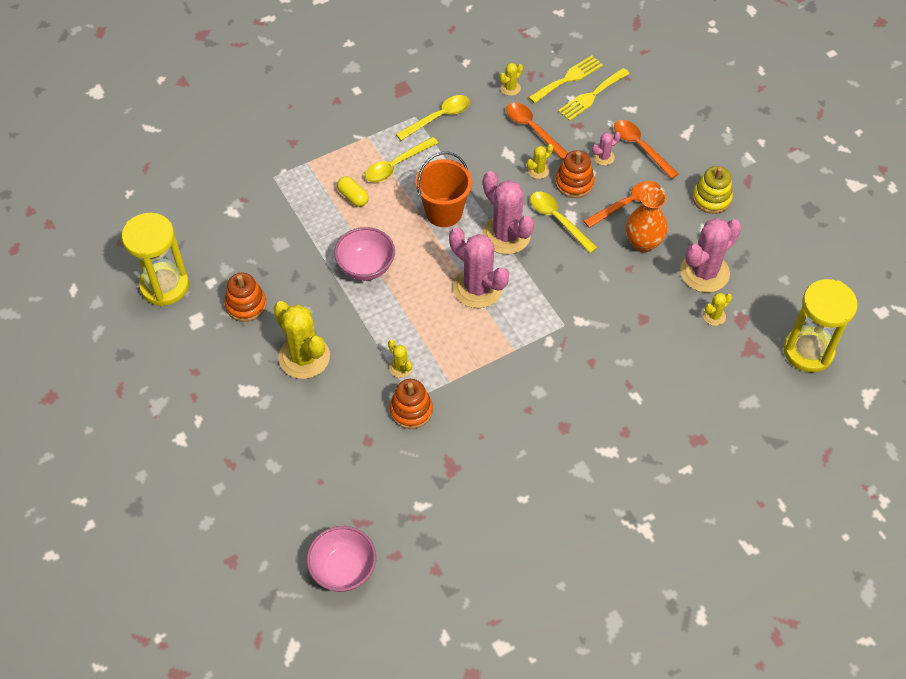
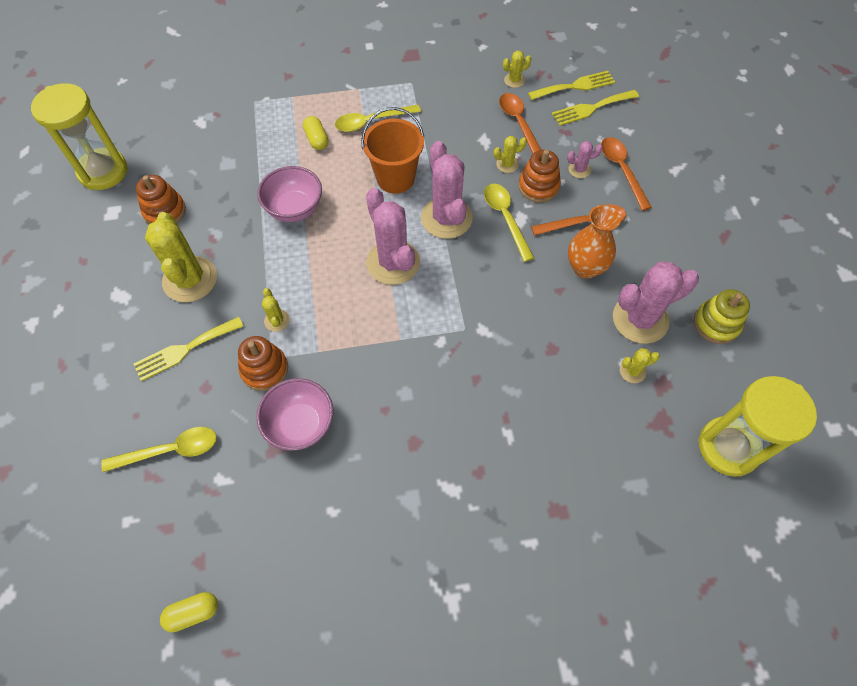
camera: 20 degrees right, 5 degrees up
pink bowl [306,526,376,592] -> pink bowl moved to [256,378,333,451]
yellow spoon [396,95,470,141] -> yellow spoon moved to [101,427,217,472]
yellow stacking toy [692,166,733,214] -> yellow stacking toy moved to [694,289,750,344]
none -> yellow fork [134,317,244,382]
none -> yellow capsule [160,592,218,633]

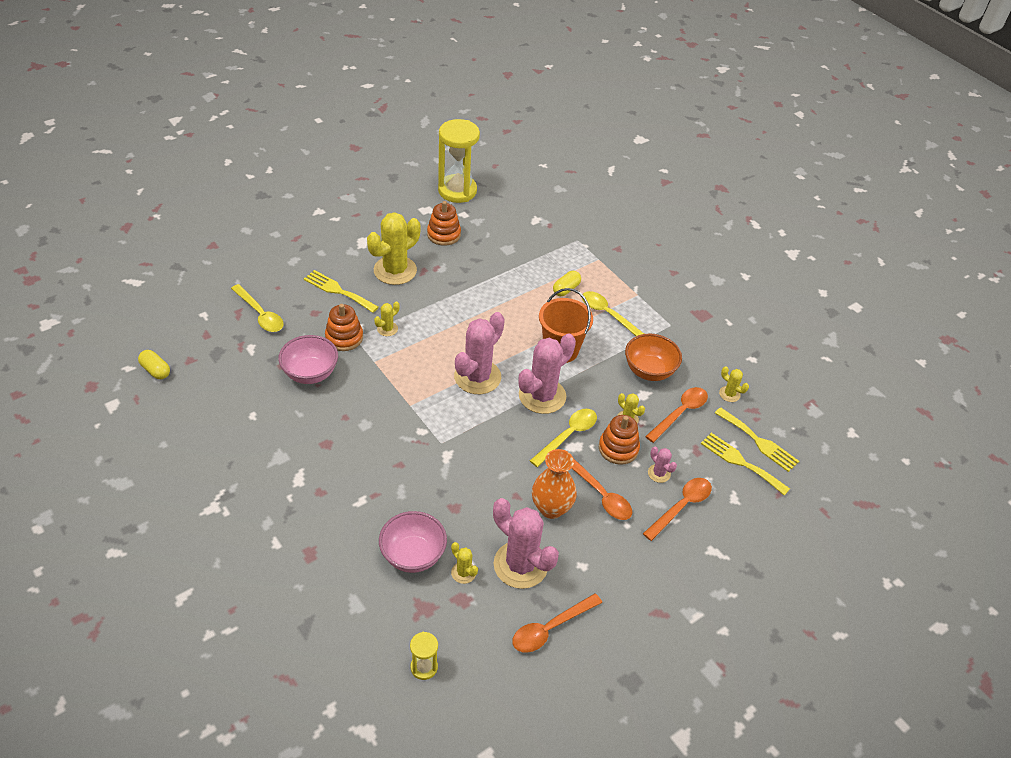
camera: 60 degrees right, 15 degrees down
pink bowl [257,166,322,222] -> pink bowl moved to [379,511,447,573]
yellow stacking toy [694,289,750,344] -> orange spoon [512,593,602,653]
yellow hourglass [698,376,817,477] -> yellow hourglass [410,632,438,680], size x0.47
none -> orange bowl [625,333,682,381]

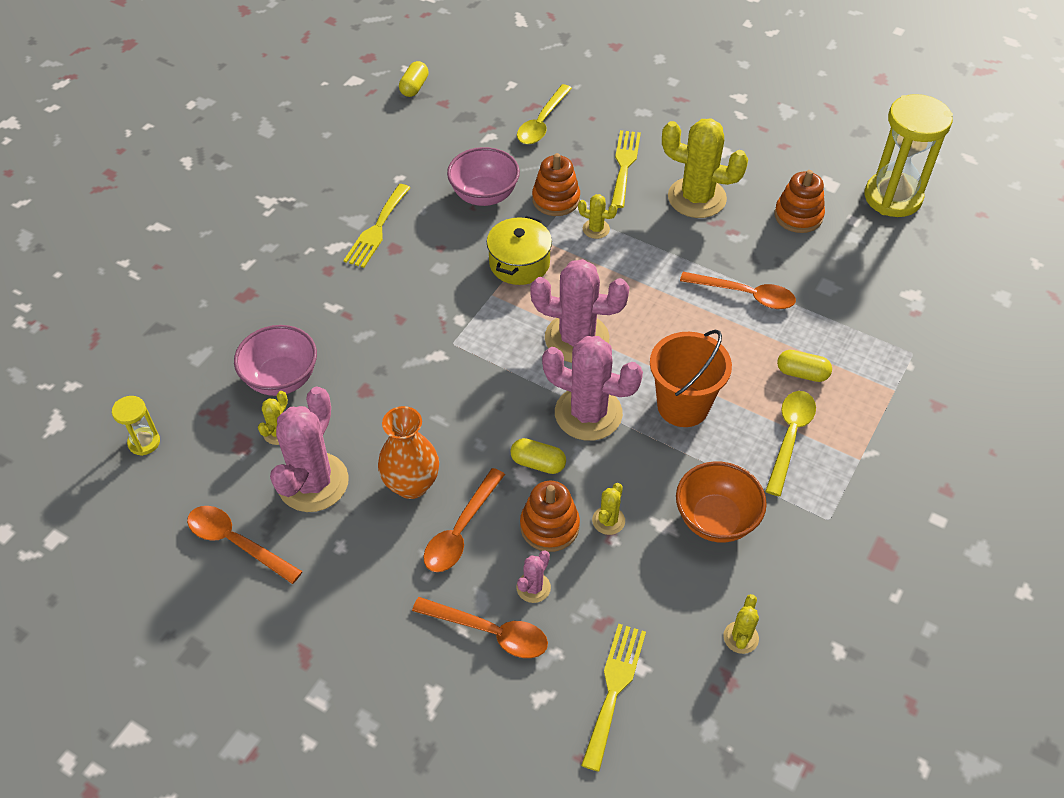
camera: 70 degrees right, 5 degrees up
yellow spoon [530,409,597,467] -> yellow capsule [510,438,566,474]
orange spoon [645,387,708,443] -> orange spoon moved to [680,272,796,309]
yellow fork [715,407,799,472] -> yellow fork moved to [343,184,410,268]
none -> yellow pot [487,216,552,285]

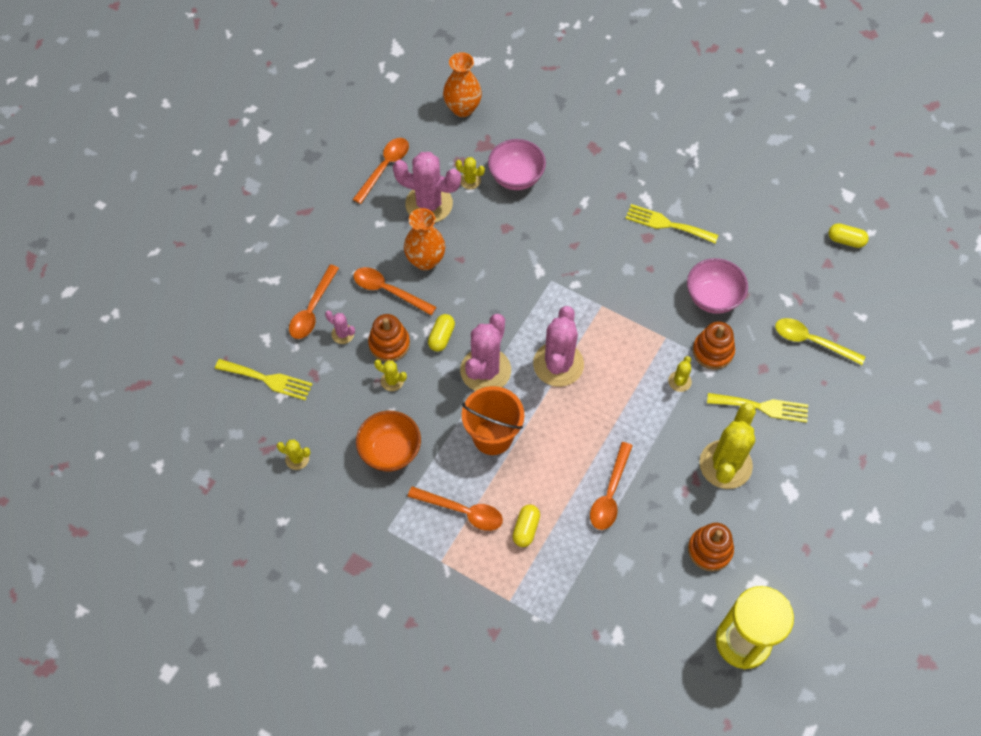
camera: 90 degrees right, 10 degrees up
yellow hourglass [112,396,160,456] -> orange vase [443,52,482,117]
yellow pot [487,216,552,285] -> none
yellow spoon [765,391,816,496] -> orange spoon [407,486,503,531]

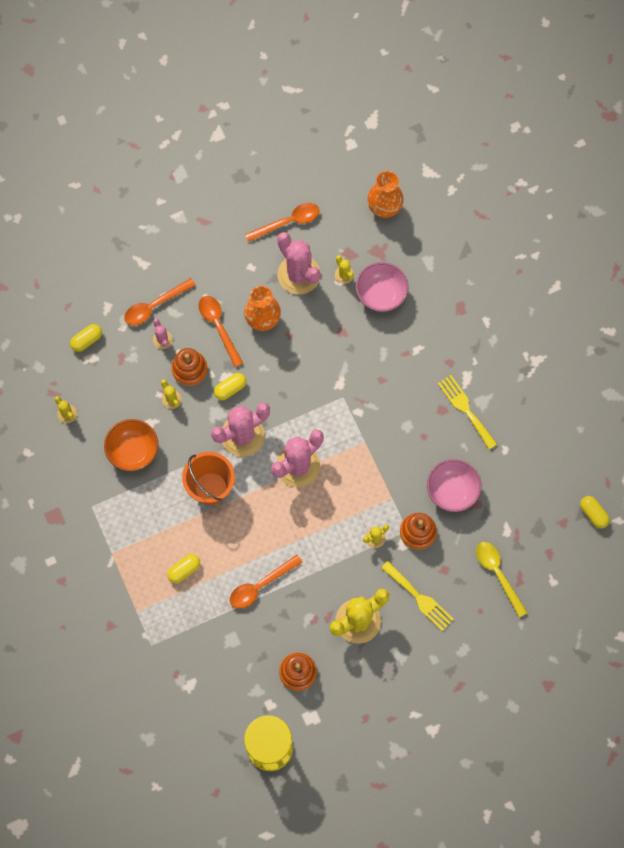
camera: 35 degrees right, 10 degrees up
yellow fork [215,359,312,400] -> yellow capsule [70,324,102,352]
orange spoon [407,486,503,531] -> none

